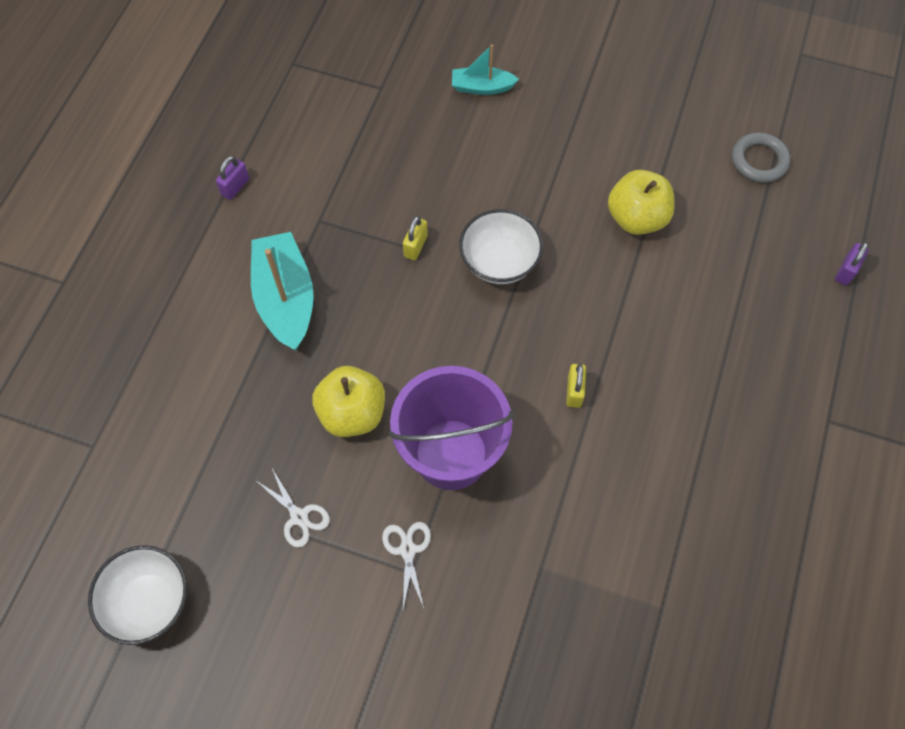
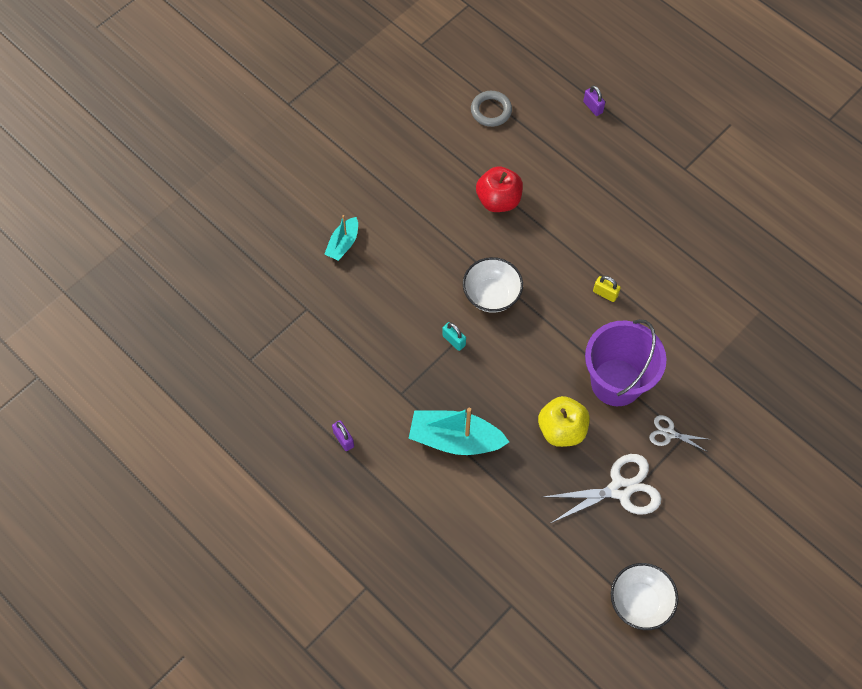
camera: 65 degrees left, 0 degrees up
white scissors [255,469,330,548] -> white scissors [543,454,662,523], size x1.90
yellow padlock [403,216,428,260] -> turquoise padlock [442,322,466,351]
yellow apple [608,170,675,235] -> red apple [476,166,523,212]

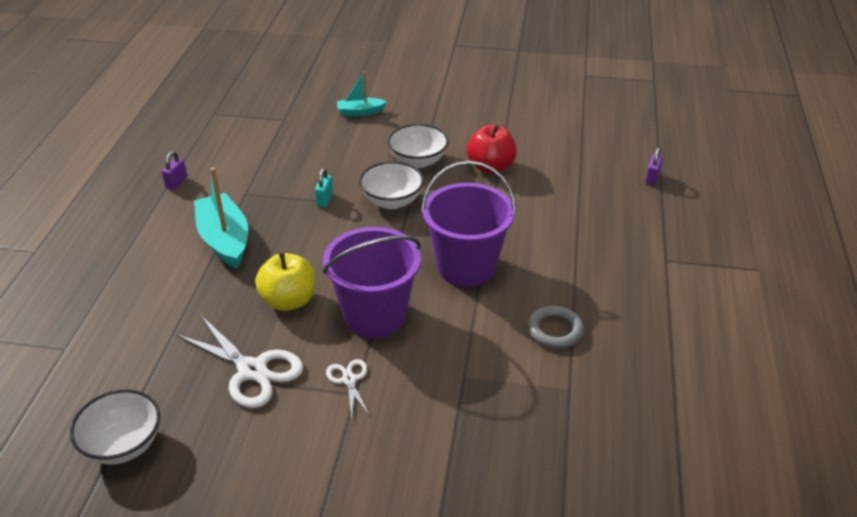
camera: 55 degrees right, 25 degrees down
grey ring [471,91,512,127] -> grey ring moved to [527,305,584,349]
yellow padlock [593,276,621,302] -> purple bucket [421,161,516,287]
none -> white bowl [387,124,449,168]

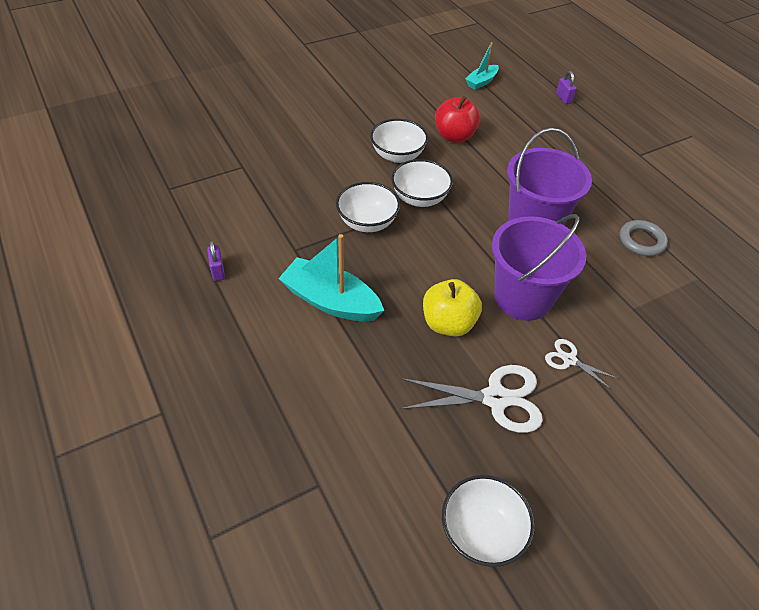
camera: 40 degrees left, 10 degrees up
turquoise padlock [315,168,333,207] -> white bowl [336,182,400,232]
turquoise boat [337,72,387,116] -> turquoise boat moved to [465,42,499,90]

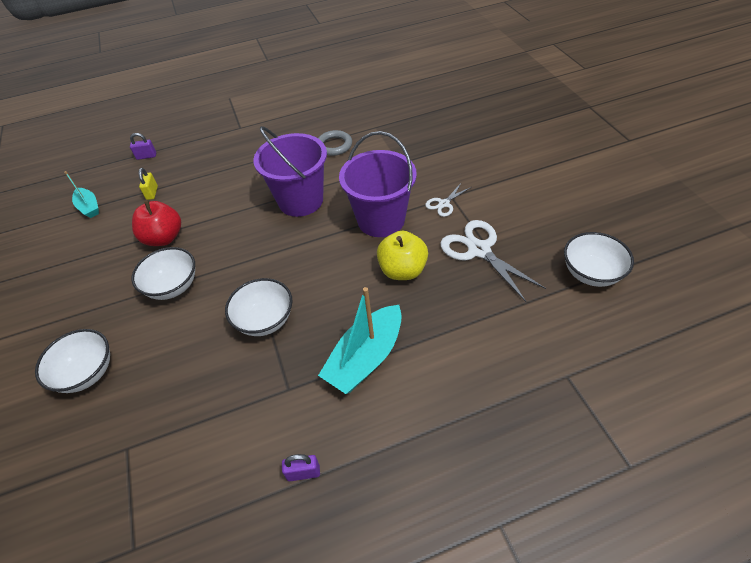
camera: 75 degrees left, 0 degrees up
white bowl [391,159,453,207] -> white bowl moved to [35,329,110,393]
white scissors [401,365,543,433] -> white scissors turned 45 degrees counterclockwise [440,220,546,302]
none -> yellow padlock [138,168,158,200]

